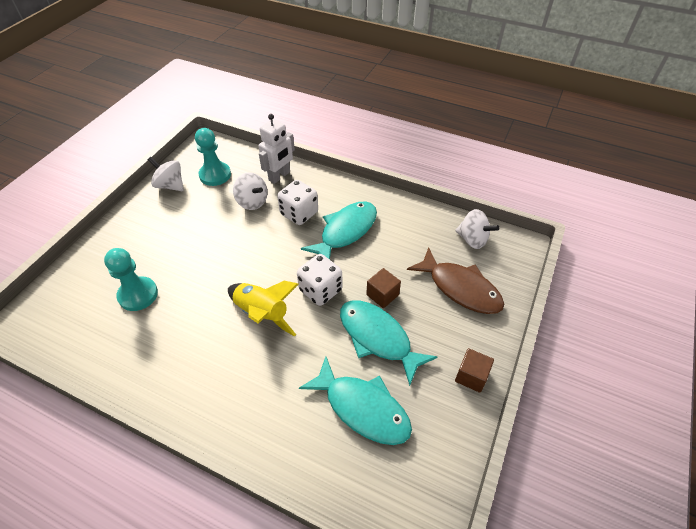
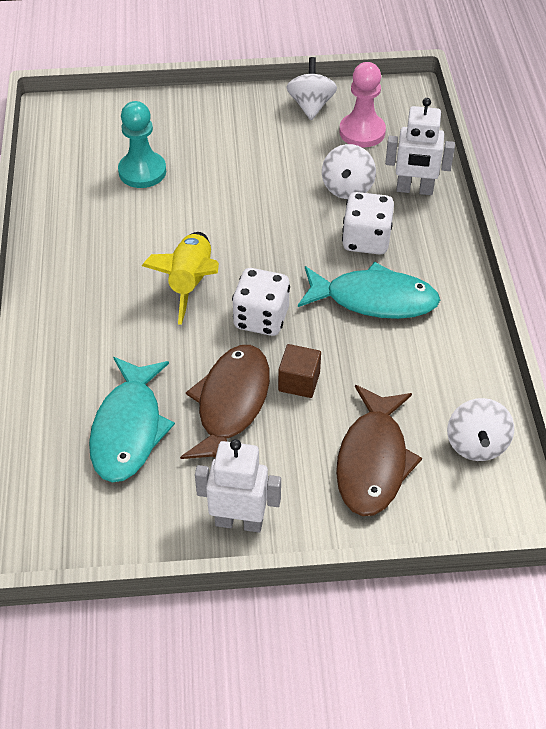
camera: 60 degrees right, 0 degrees up
turquoise pawn [195,128,231,186] -> pink pawn [339,62,386,147]
turquoise fish [340,300,437,386] -> brown fish [180,345,270,459]
brown cube [455,348,494,393] -> white robot [195,439,281,533]

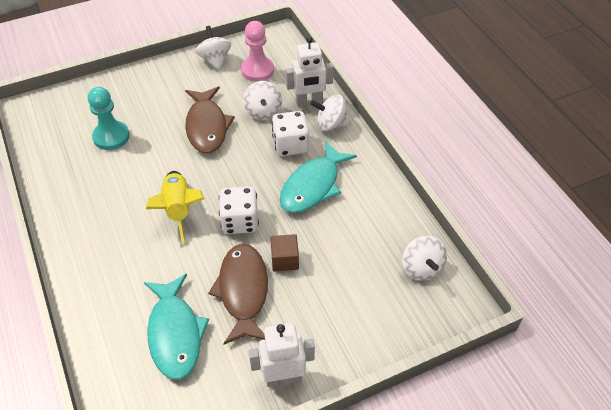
camera: 20 degrees left, 0 degrees up
turquoise fish [298,262,440,319] -> turquoise fish turned 135 degrees clockwise [280,141,357,213]
brown fish [336,385,422,516] -> brown fish moved to [185,86,235,153]
none -> white spinning top [310,95,351,131]

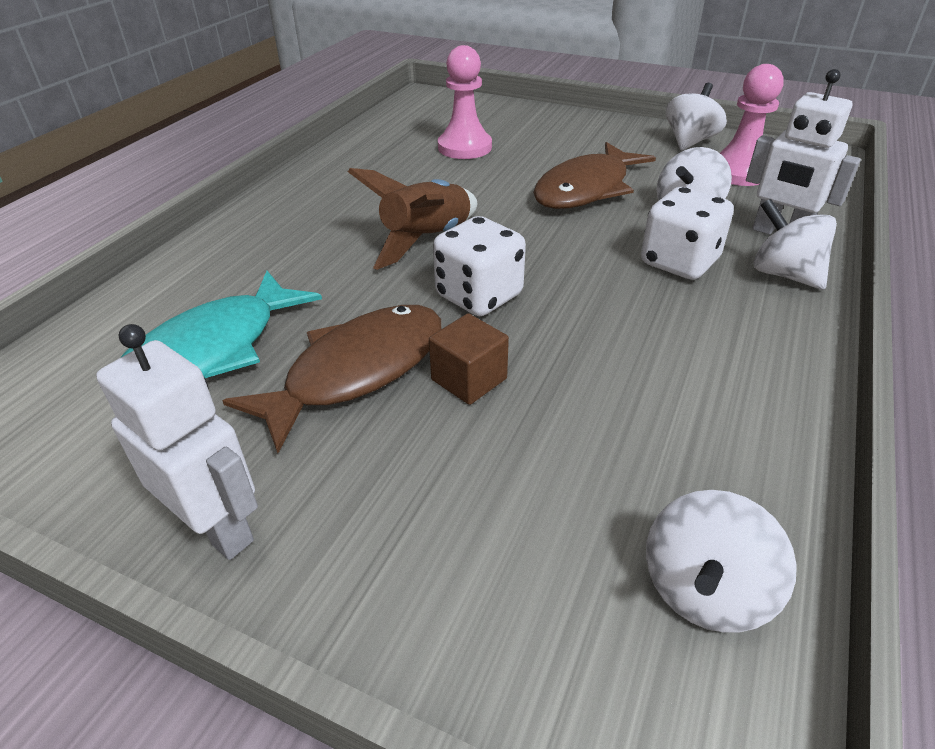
camera: 50 degrees right, 10 degrees down
turquoise pawn [88,87,130,150] -> pink pawn [438,45,492,159]
yellow rocket [146,171,204,243] -> brown rocket [348,168,477,270]
turquoise fish [280,141,357,213] -> none

